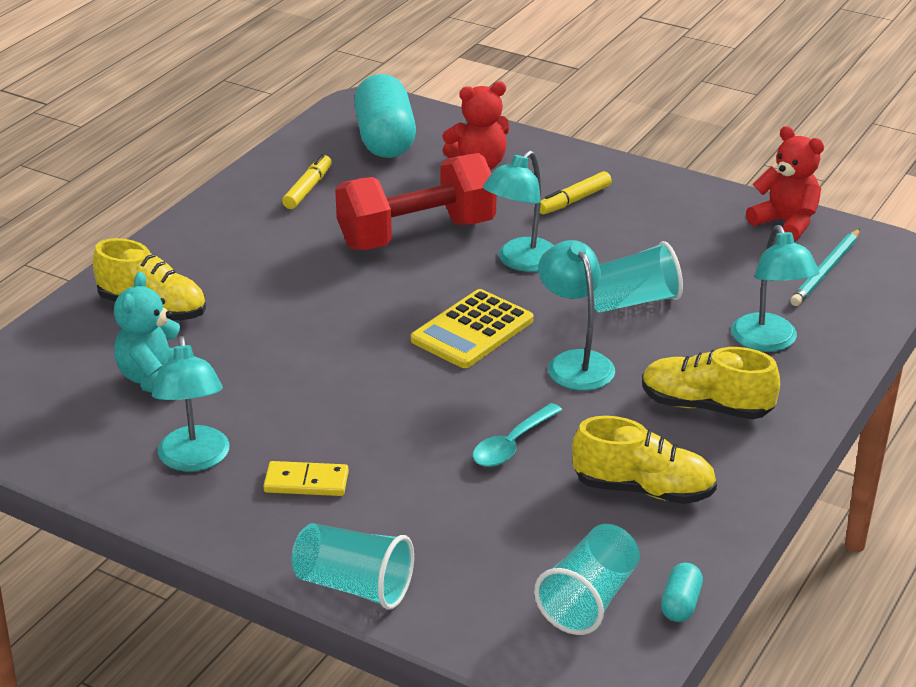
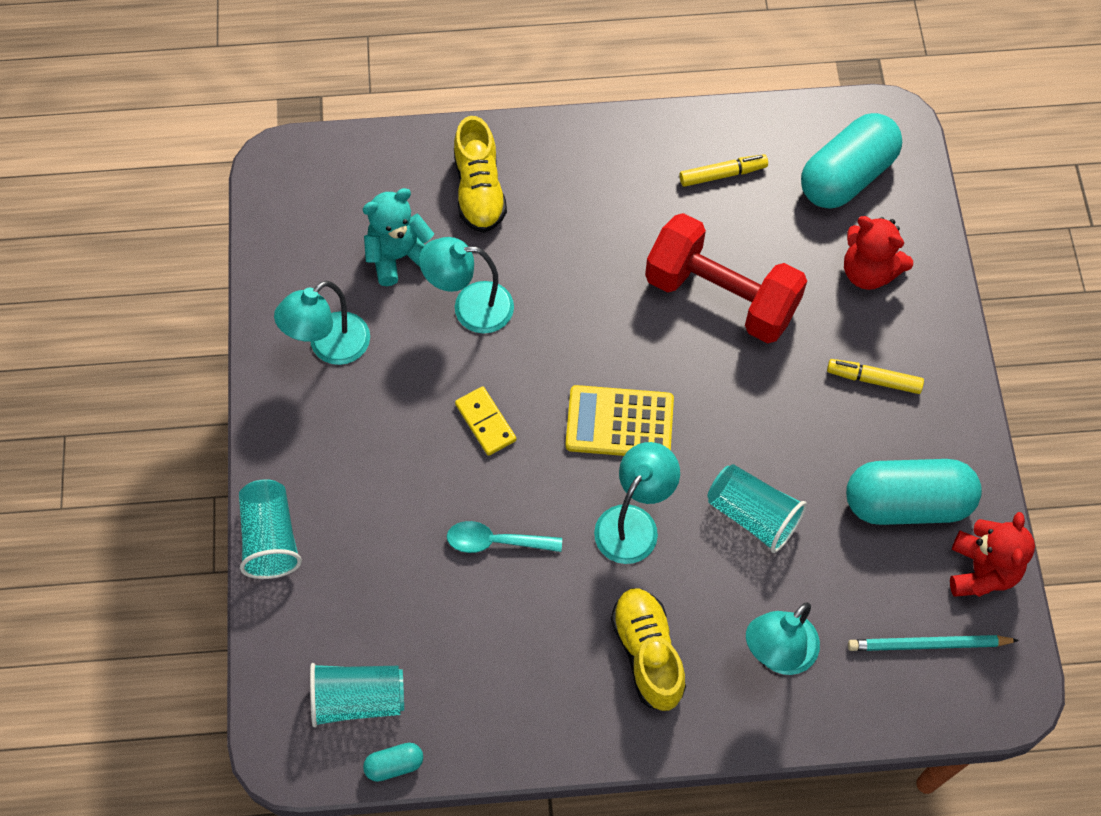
camera: 55 degrees right, 30 degrees up
yellow domino [264,461,349,496] -> yellow domino moved to [455,386,516,456]
turquoise lamp [483,150,554,272] -> turquoise lamp moved to [419,237,514,334]
yellow shoe [572,416,717,504] -> none
none -> turquoise capsule [846,459,982,525]

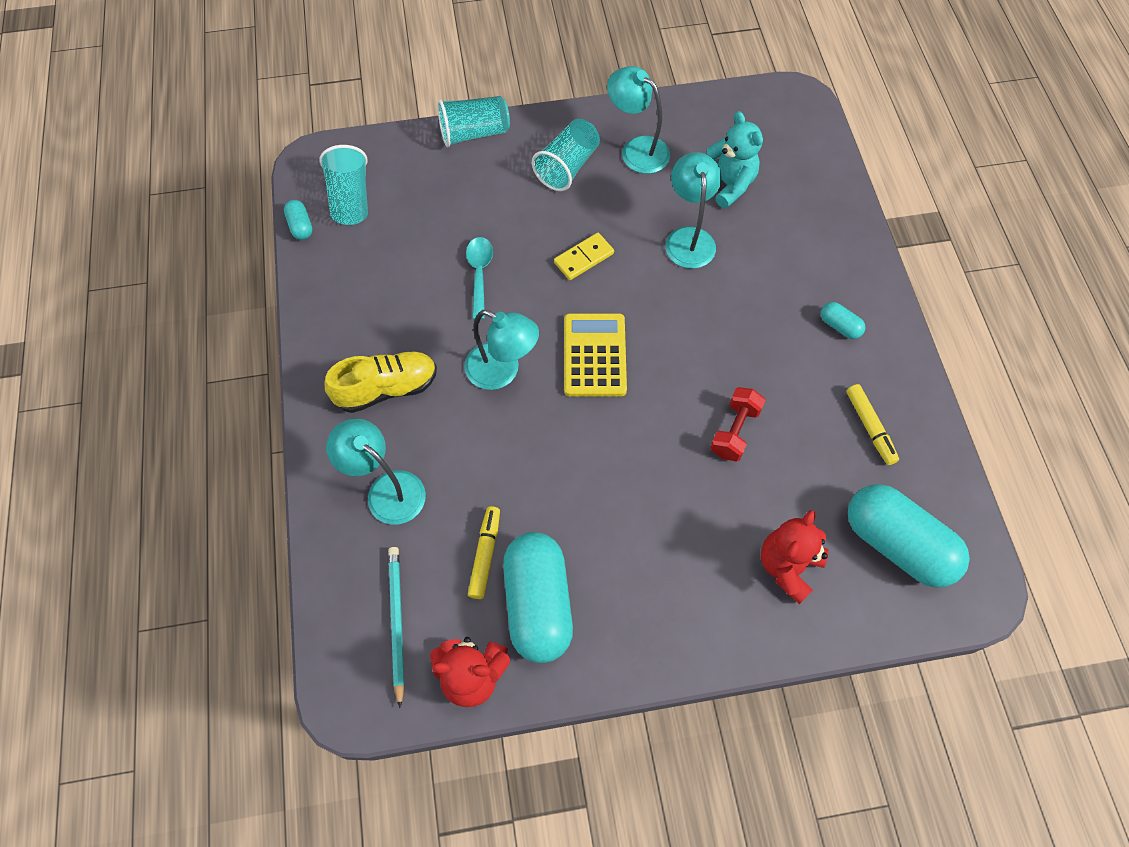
camera: 85 degrees right, 0 degrees up
yellow shoe [454,116,507,233] -> none
red dumbbell [645,213,807,343] -> red dumbbell [710,387,766,461], size x0.50
turquoise cup [707,464,807,553] -> turquoise cup moved to [532,119,600,191]
yellow marker [827,359,924,394] -> yellow marker moved to [468,506,500,599]
none -> turquoise capsule [821,302,866,339]

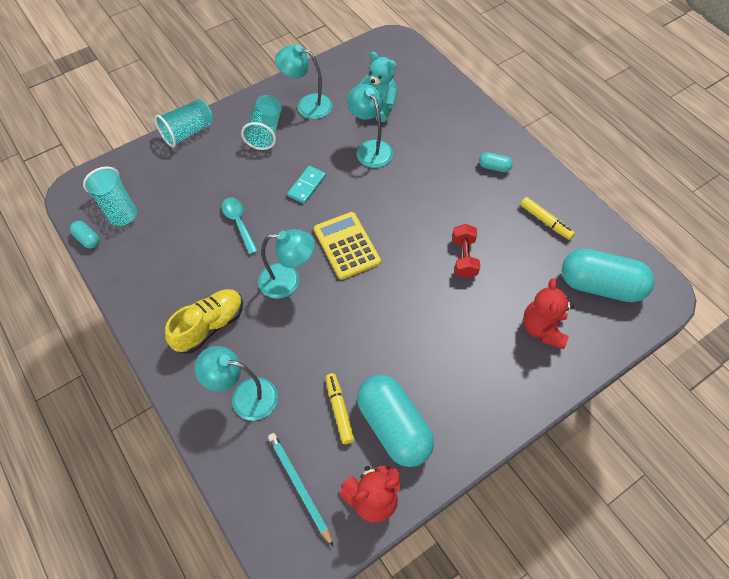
camera: 25 degrees left, 5 degrees down
yellow domino [554,233,614,280] -> turquoise domino [287,166,326,204]

